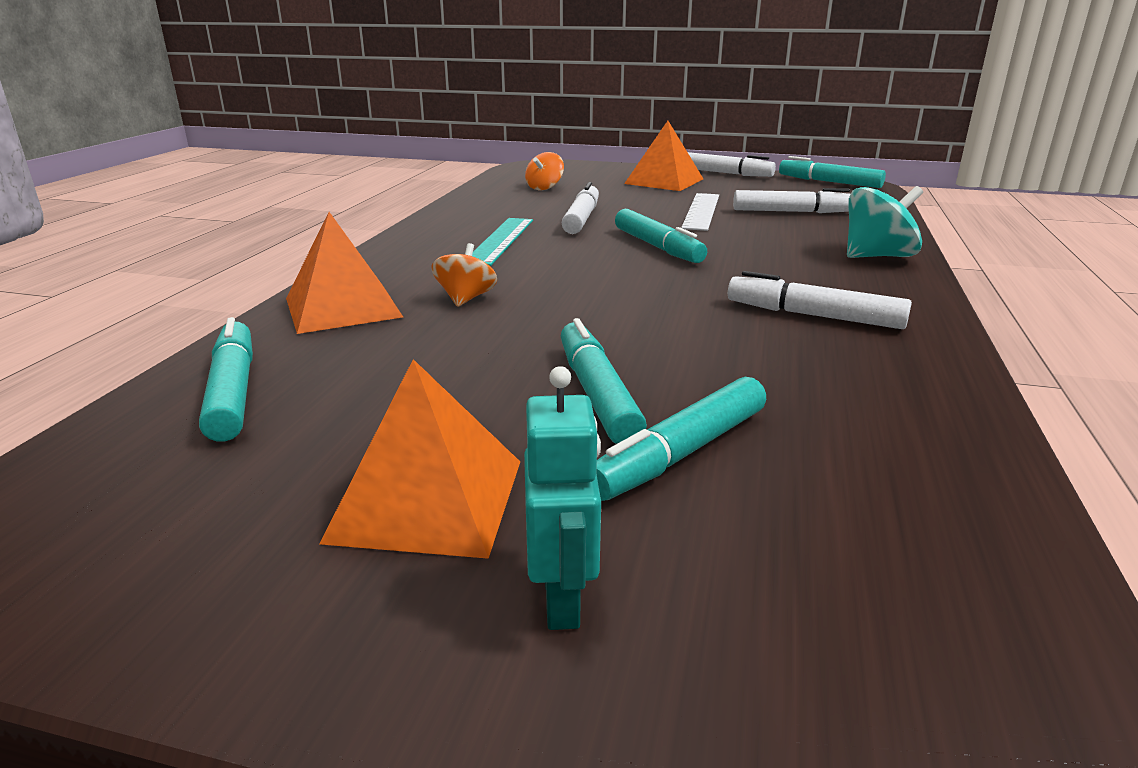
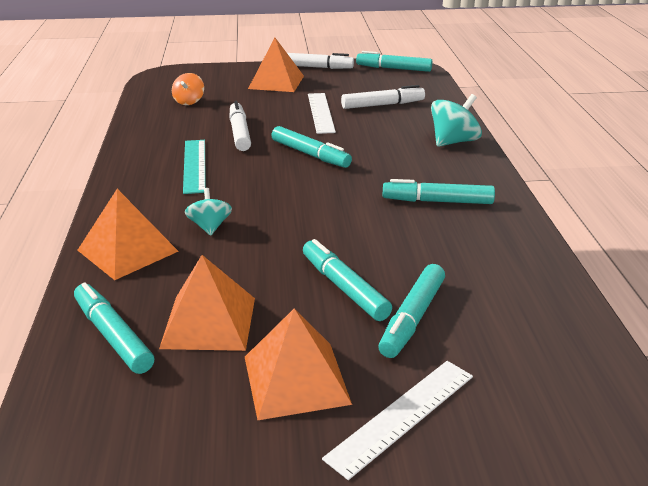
camera: 20 degrees left, 5 degrees up
orange spinning top [431,243,497,307] -> turquoise spinning top [185,188,232,236]
turquoise robot [524,366,601,630] -> white ruler [322,361,473,480]
white marker [728,271,912,329] -> turquoise marker [382,179,495,204]
none -> orange pyramid [159,255,255,351]

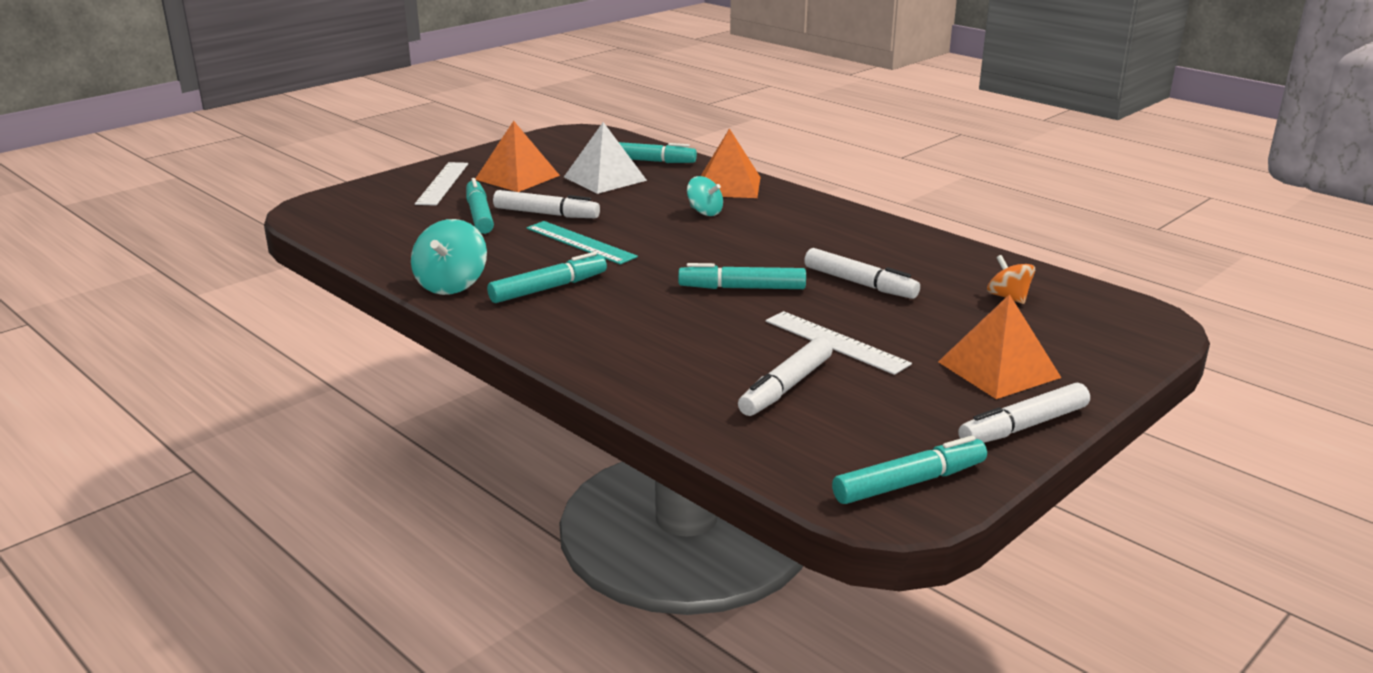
camera: 140 degrees right, 5 degrees down
orange pyramid [159,255,255,351] -> white pyramid [564,122,647,194]
turquoise ruler [183,140,206,194] -> turquoise ruler moved to [527,221,638,265]
turquoise marker [303,239,392,321] -> white marker [493,190,600,218]
turquoise spinning top [431,94,482,147] -> turquoise spinning top moved to [411,219,487,295]

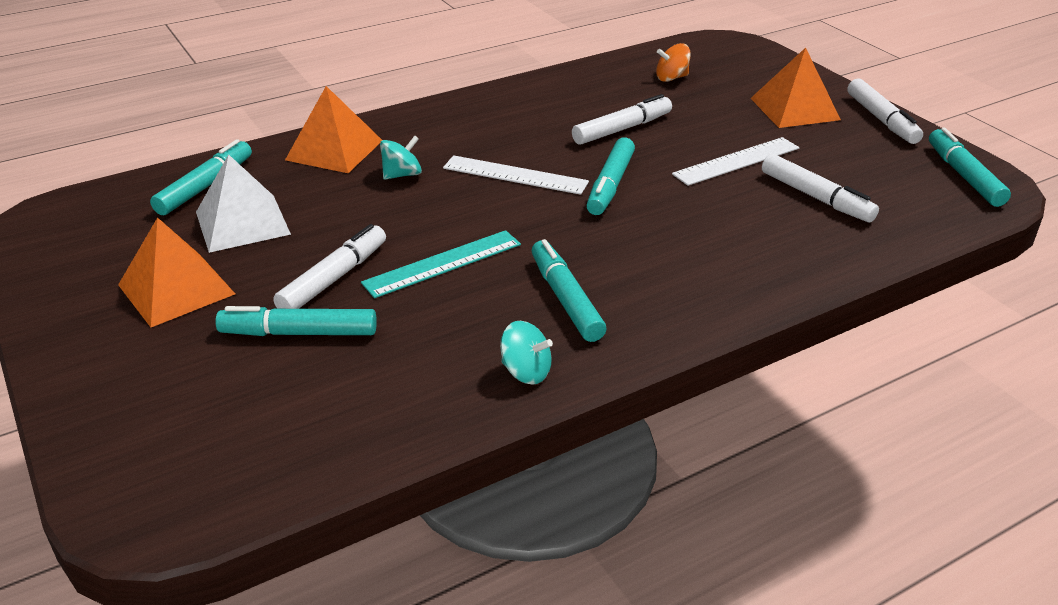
camera: 75 degrees left, 10 degrees up
turquoise spinning top [411,219,487,295] -> turquoise spinning top [500,321,553,385], size x0.64
white ruler [415,162,468,206] -> white ruler moved to [443,155,589,195]

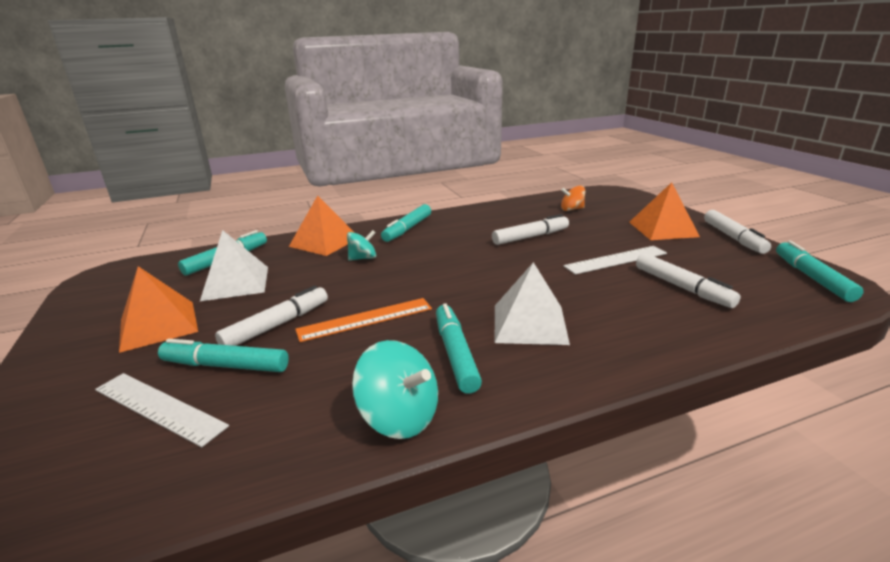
camera: 10 degrees right, 10 degrees down
turquoise ruler [361,230,521,298] -> orange ruler [295,298,432,342]
white ruler [443,155,589,195] -> white ruler moved to [95,373,229,447]
turquoise spinning top [500,321,553,385] -> turquoise spinning top [352,340,438,439], size x1.56
turquoise marker [586,137,635,215] -> turquoise marker moved to [381,204,431,242]
none -> white pyramid [495,262,570,345]

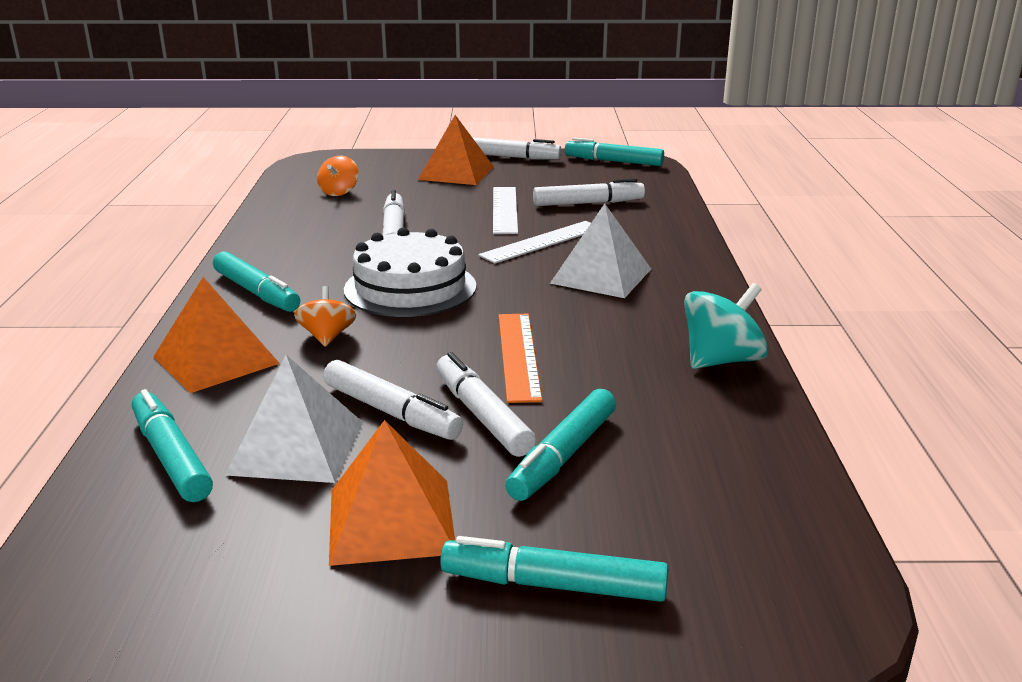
camera: 70 degrees left, 0 degrees up
white ruler [95,373,229,447] -> white ruler moved to [478,221,591,264]
turquoise spinning top [347,230,376,261] -> orange spinning top [294,286,356,347]
turquoise marker [436,303,482,394] -> turquoise marker moved to [440,536,668,602]
none -> white marker [323,360,463,440]
none -> white cake [344,228,476,317]

